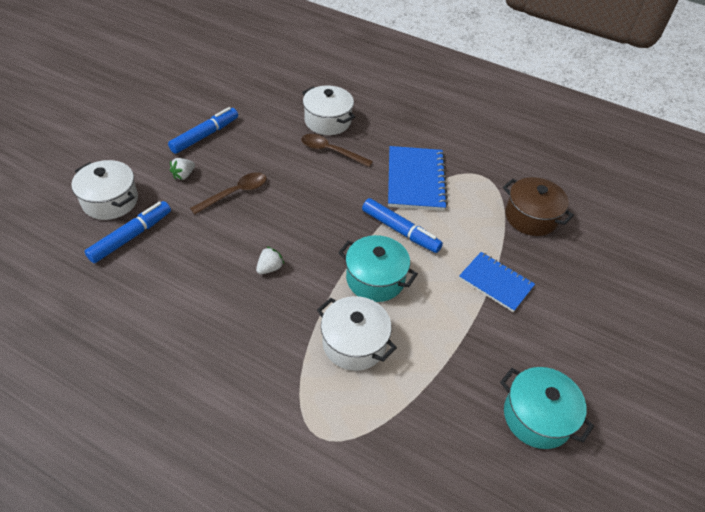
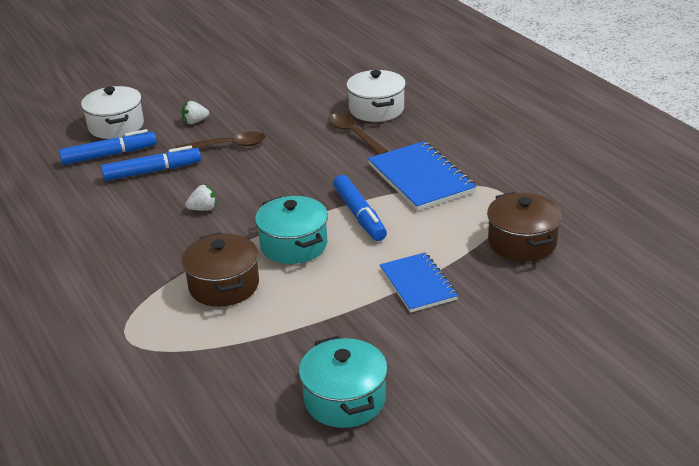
camera: 35 degrees right, 15 degrees down
blue marker [168,107,238,154] -> blue marker moved to [101,145,201,181]
white pot [317,296,397,371] -> brown pot [182,232,259,307]
blue notebook [388,146,448,211] -> blue notebook turned 60 degrees counterclockwise [368,141,477,211]

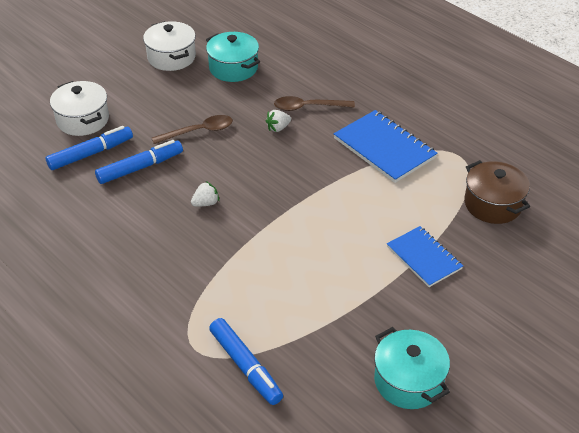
camera: 15 degrees left, 10 degrees up
white strawberry [182,101,209,124] -> white strawberry moved to [266,110,291,132]
brown pot [182,232,259,307] -> none
turquoise pot [255,196,328,264] -> turquoise pot moved to [206,32,260,82]
brown spoon [329,113,389,154] -> brown spoon turned 45 degrees counterclockwise [274,96,355,111]
blue marker [333,175,387,241] -> blue marker moved to [209,318,283,405]
white pot [346,70,406,122] -> white pot moved to [143,21,196,71]

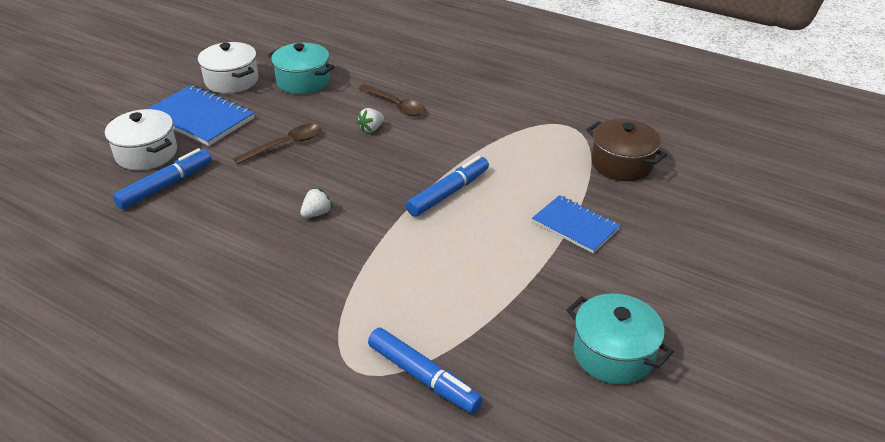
camera: 15 degrees left, 5 degrees down
blue marker [95,140,183,184] -> blue marker moved to [406,156,489,217]
brown spoon [274,96,355,111] -> brown spoon turned 120 degrees counterclockwise [358,84,425,116]
blue notebook [334,110,438,183] -> blue notebook moved to [148,85,254,146]

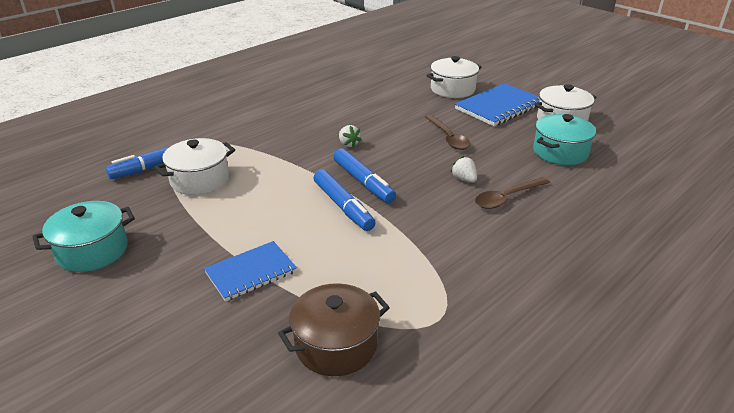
camera: 105 degrees right, 5 degrees down
blue marker [113,148,212,209] -> blue marker moved to [333,148,396,203]
none -> white pot [154,138,235,195]

